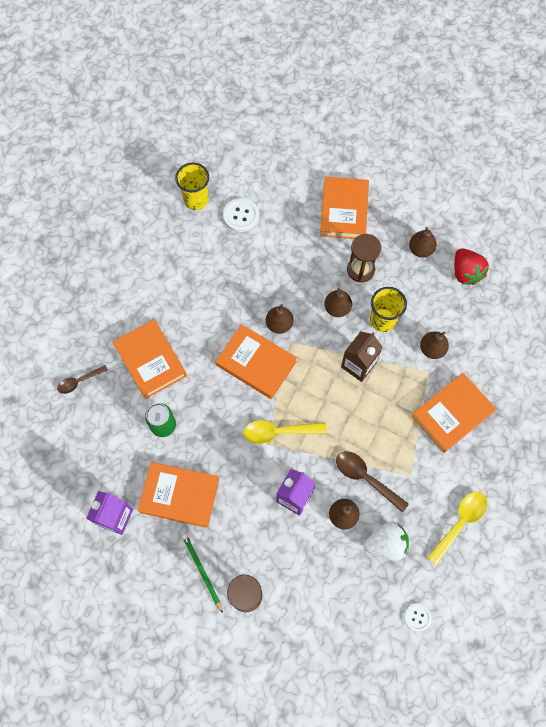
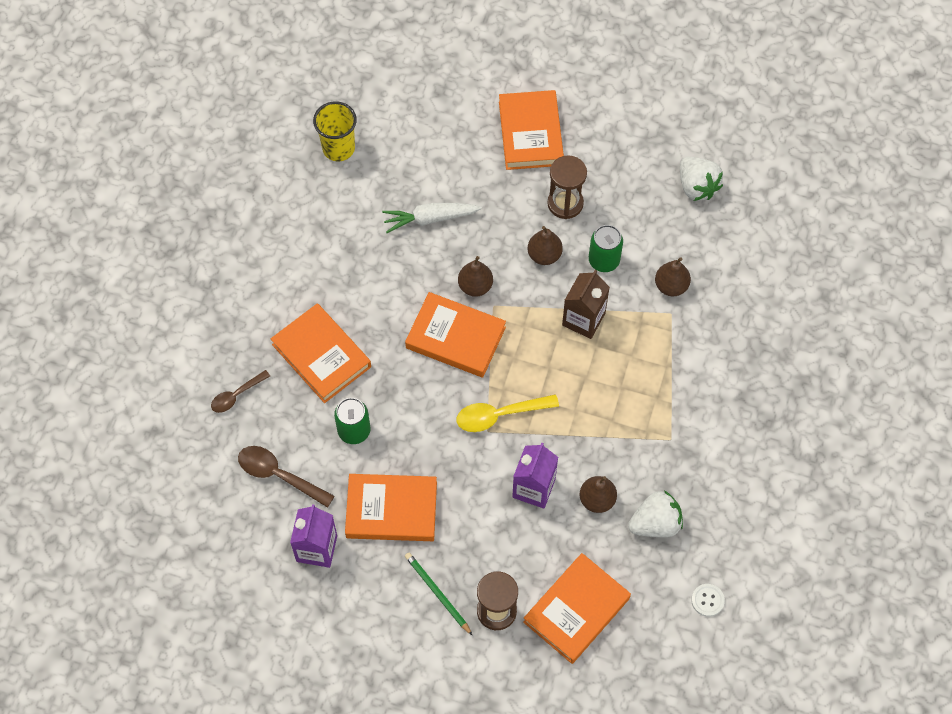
camera: 10 degrees left, 5 degrees down
white button [223,198,259,232] -> none
brown spoon [336,451,409,513] -> brown spoon moved to [238,446,335,508]
yellow cup [370,287,407,332] -> green can [589,225,623,272]
brown pear [409,227,437,258] -> none
orange book [411,373,496,453] -> orange book moved to [523,553,631,664]
yellow spoon [427,492,487,565] -> none
red strawberry [454,248,489,285] -> white strawberry [680,157,723,201]
none -> white carrot [382,203,482,233]

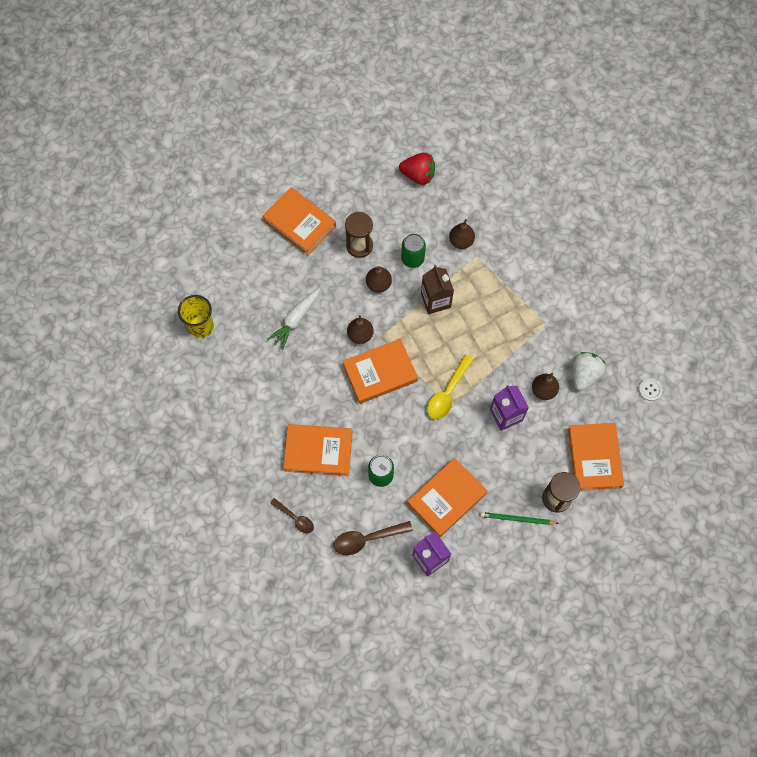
camera: 45 degrees left, 5 degrees up
brown spoon [211,370,270,413] -> brown spoon turned 60 degrees counterclockwise [270,498,314,533]
white strawberry [680,157,723,201] -> red strawberry [399,153,435,185]

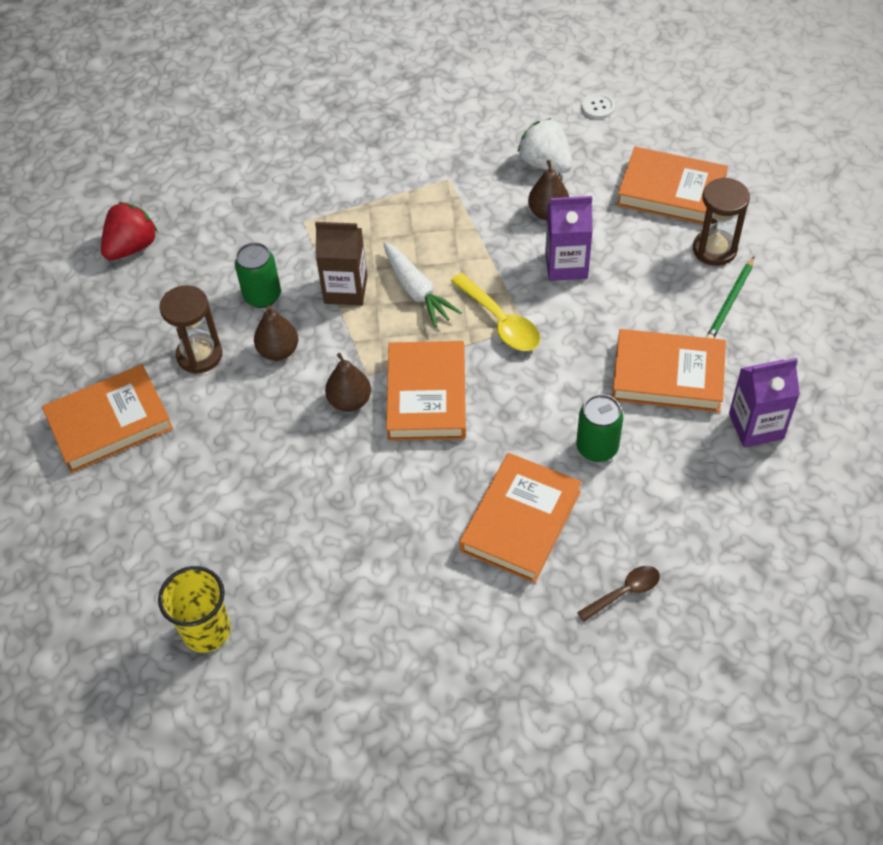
camera: 65 degrees left, 15 degrees down
white carrot [267,288,320,350] -> white carrot moved to [383,242,462,328]
brown spoon [334,521,413,555] -> none
orange book [407,458,487,537] -> orange book turned 60 degrees counterclockwise [612,329,726,412]
brown pear [449,219,475,249] -> none

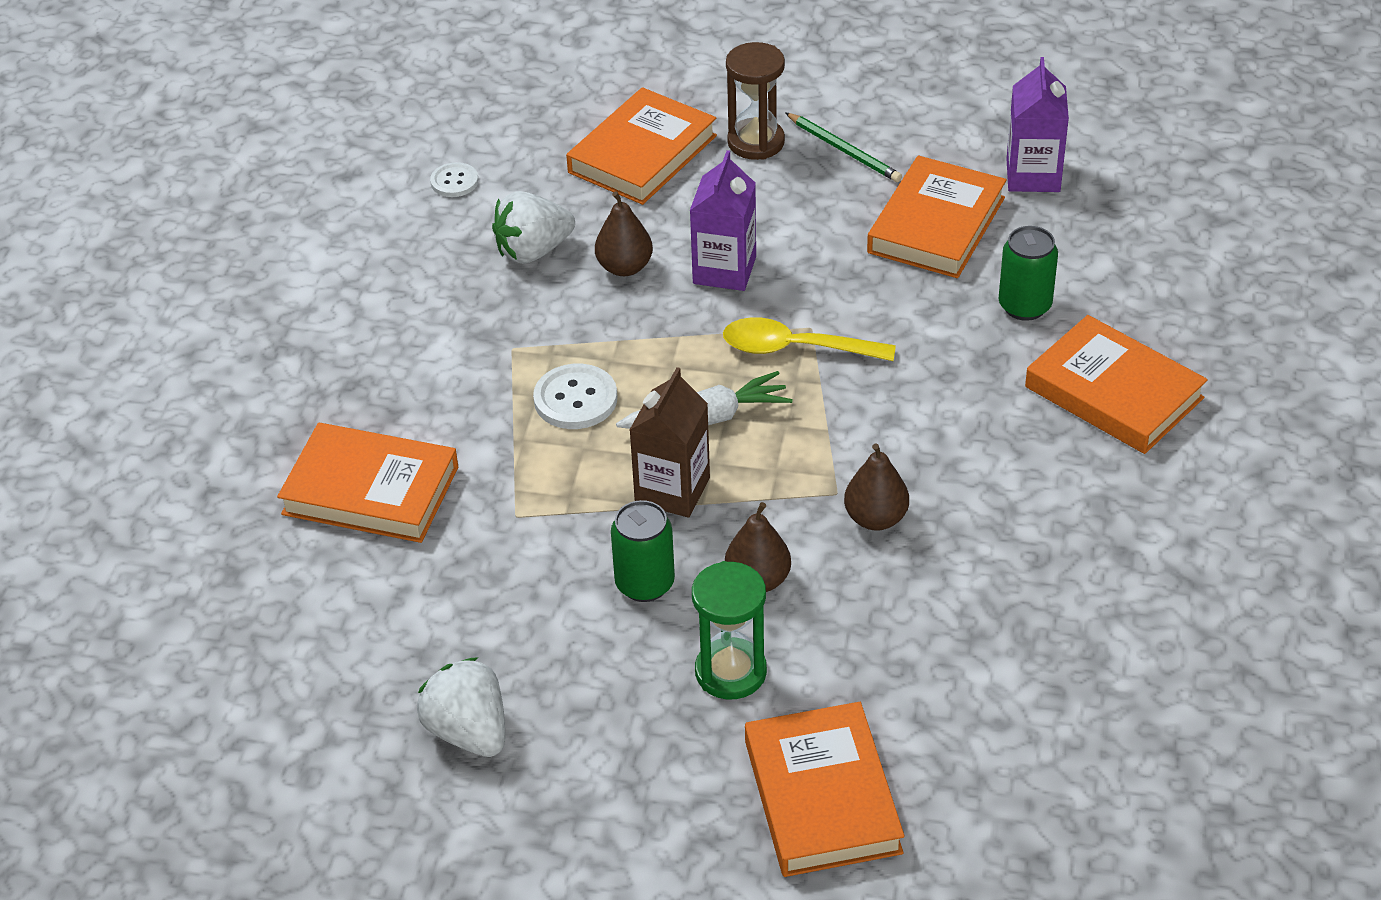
camera: 75 degrees left, 10 degrees down
red strawberry [101,202,158,260] -> white strawberry [417,657,505,757]
yellow cup [158,566,231,653] -> none
brown hourglass [159,285,223,374] -> green hourglass [692,561,767,699]
orange book [386,341,466,441] -> orange book moved to [277,423,458,543]
yellow spoon [451,273,540,351] -> yellow spoon turned 150 degrees counterclockwise [723,317,896,361]
brown spoon [577,566,660,622] -> none
none -> white button [533,364,617,429]

